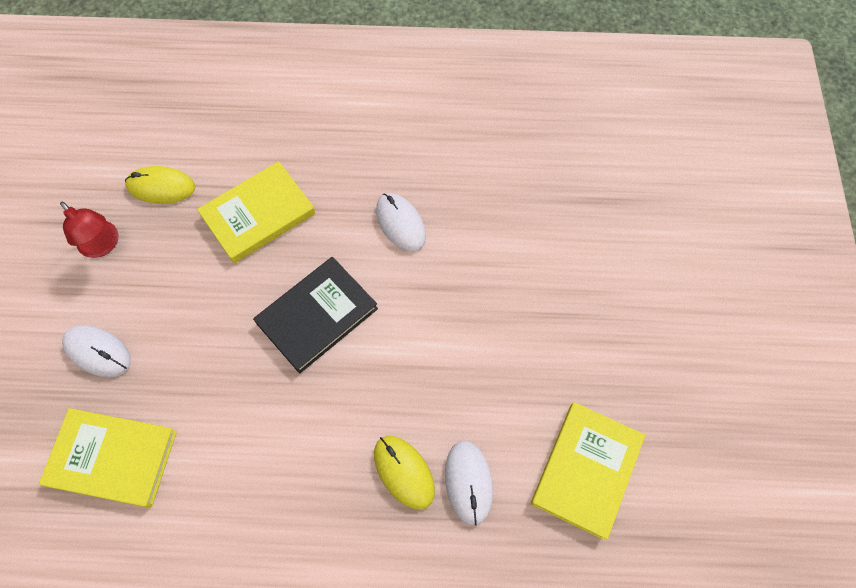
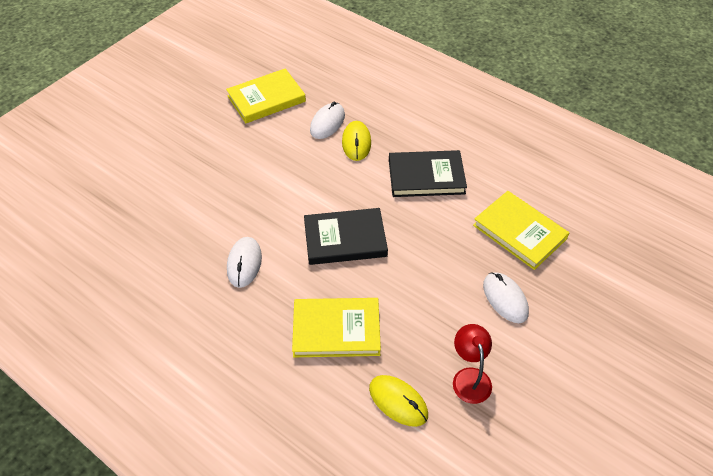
camera: 145 degrees left, 15 degrees down
none -> black book [389,150,467,197]

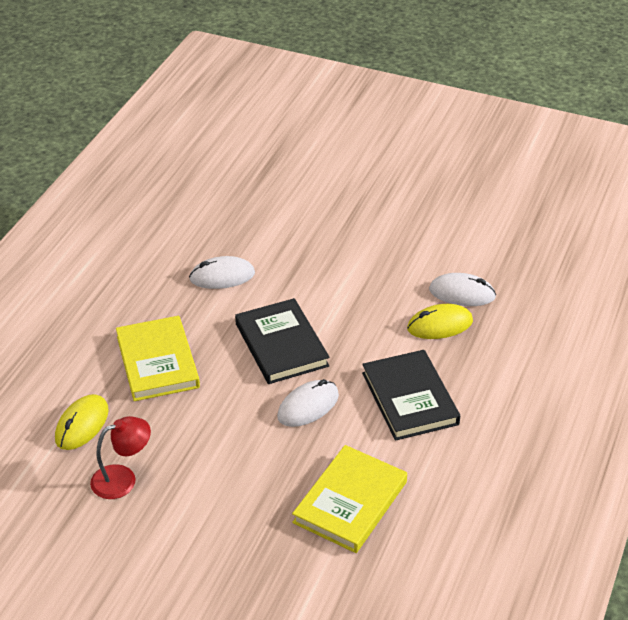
camera: 75 degrees right, 10 degrees down
yellow book [226,68,306,123] -> none
white mouse [483,272,529,323] -> white mouse moved to [277,379,339,427]

